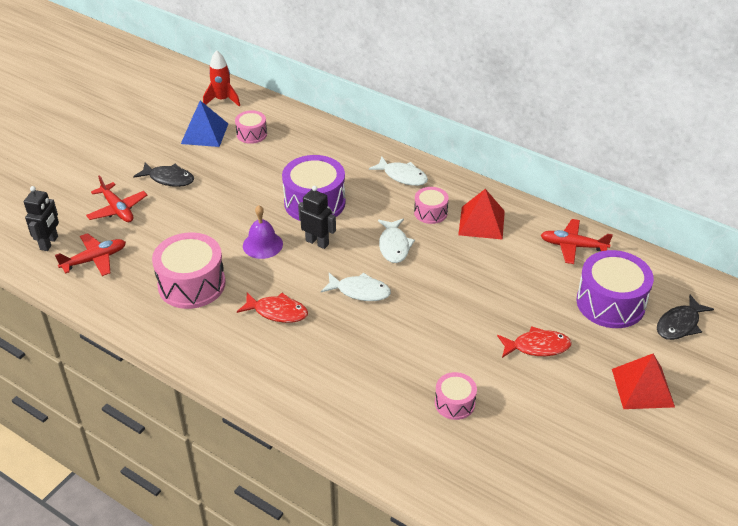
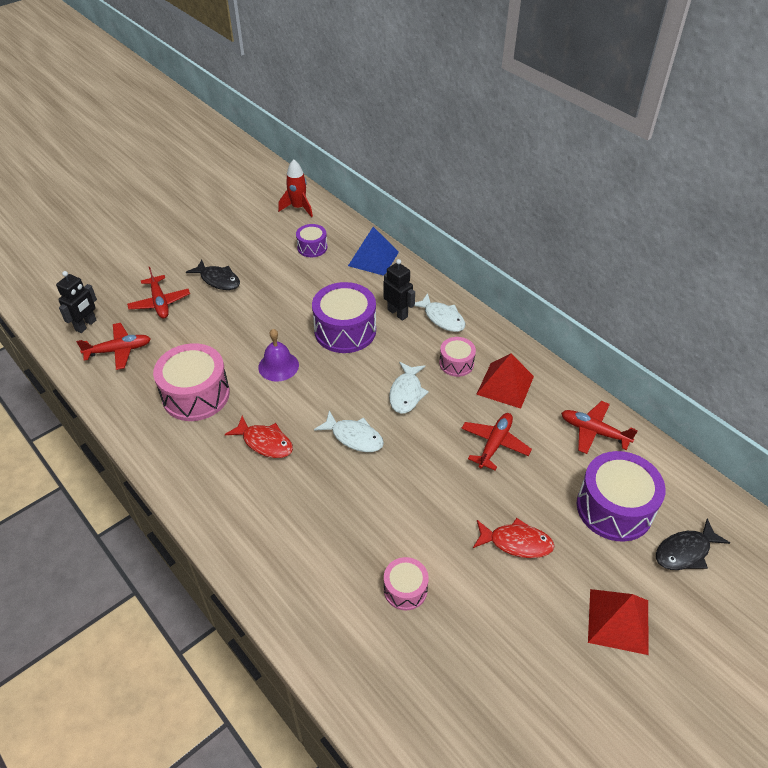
camera: 15 degrees right, 5 degrees up
blue pyramid [181,100,228,147] -> blue pyramid moved to [348,227,399,276]
pink drum [235,110,267,144] -> purple drum [296,224,327,257]
black robot [298,186,336,249] -> black robot moved to [384,259,415,321]
none -> red plane [461,413,532,470]

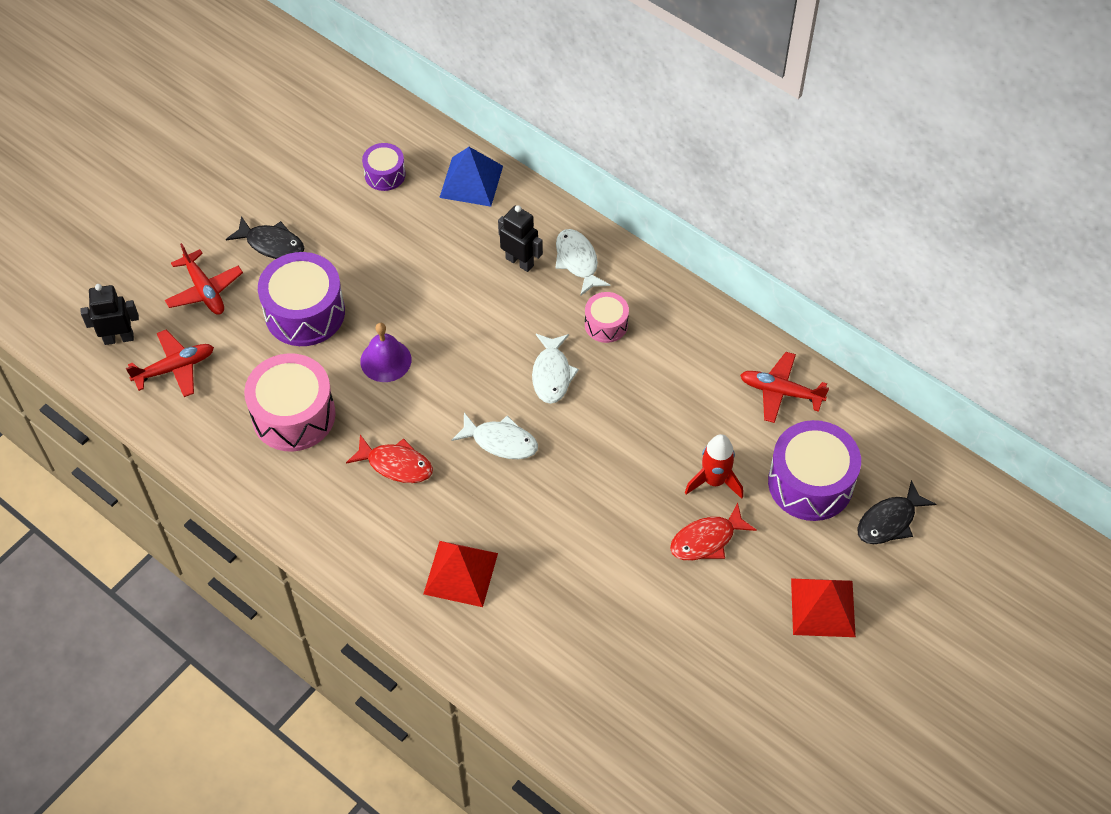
camera: 10 degrees left, 10 degrees up
black robot [56,271,97,333] -> black robot turned 120 degrees counterclockwise [80,284,139,345]
red rocket [278,159,313,217] -> red rocket moved to [685,434,743,499]
purple drum [312,282,376,353] -> purple drum moved to [258,252,345,346]
pink drum [384,557,429,611] -> none
white fish [415,293,465,332] -> white fish turned 150 degrees counterclockwise [555,229,611,296]
red plane [461,413,532,470] -> none
red fish [473,518,555,558] -> red fish turned 150 degrees clockwise [670,503,757,560]
red pyramid [476,353,534,409] -> red pyramid moved to [424,541,498,607]

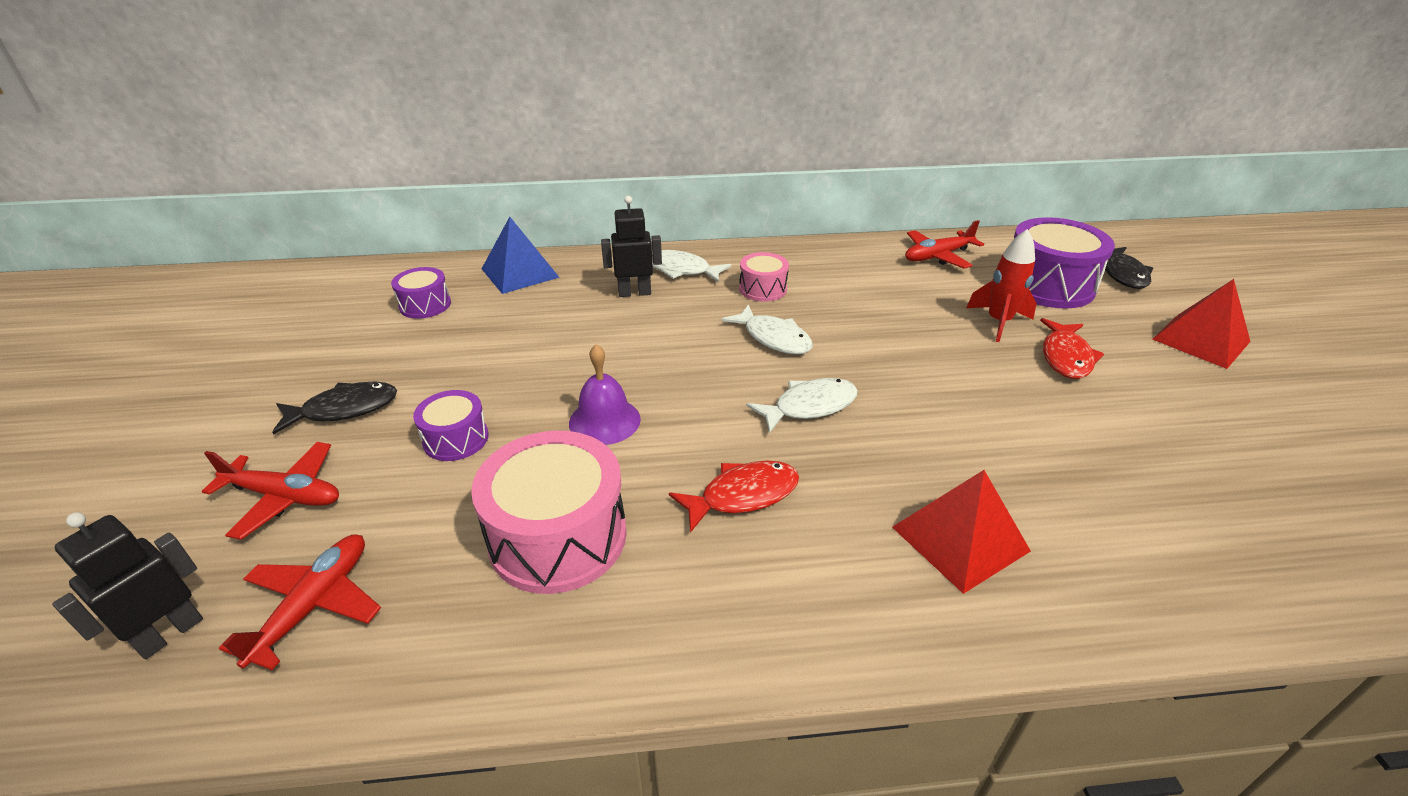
camera: 45 degrees left, 20 degrees down
purple drum [258,252,345,346] -> purple drum [413,390,489,461], size x0.54

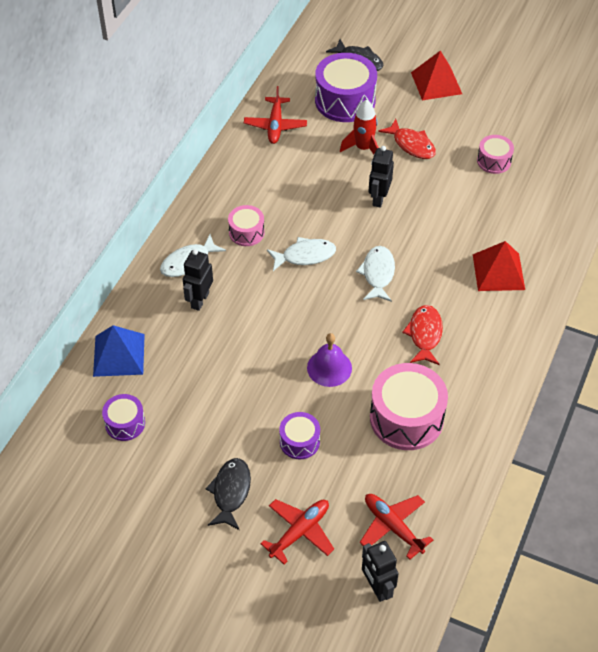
camera: 60 degrees left, 15 degrees up
none -> black robot [369,146,394,208]
none -> pink drum [477,135,514,174]

